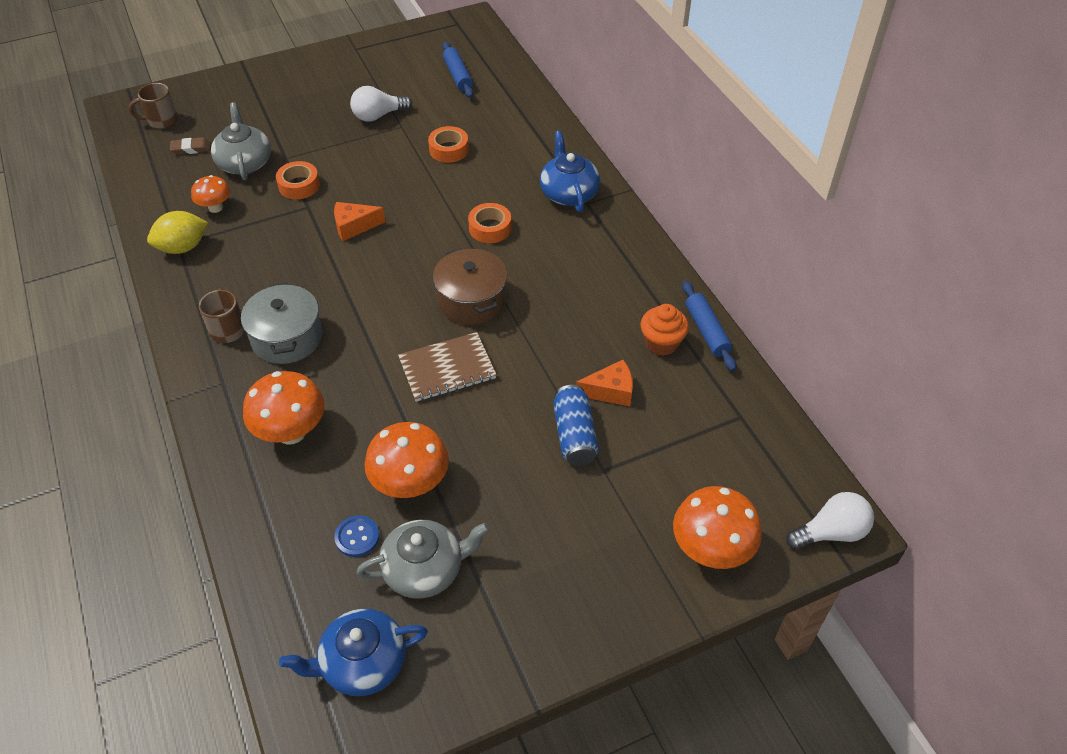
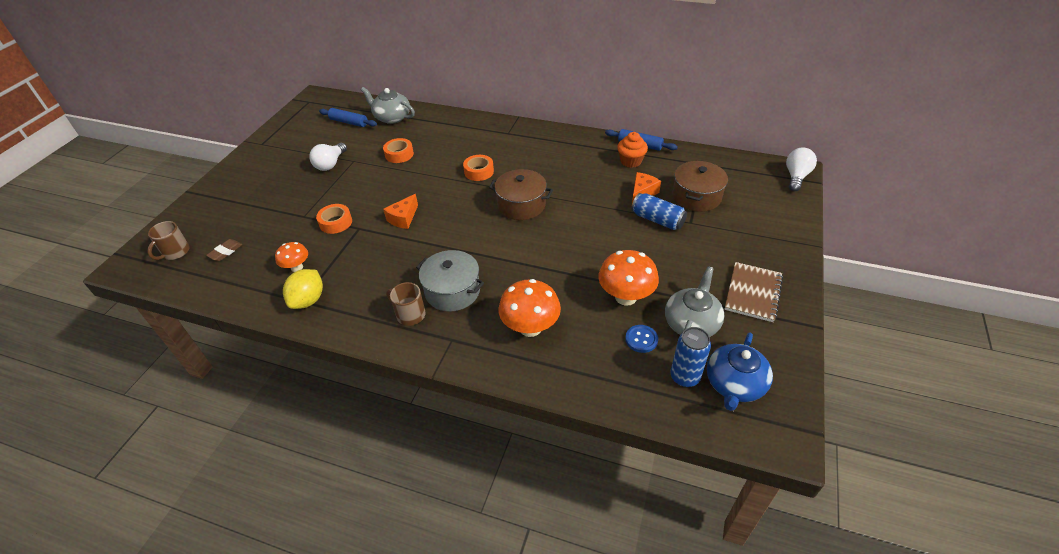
camera: 45 degrees left, 5 degrees down
grey teapot [211,102,271,180] -> grey teapot moved to [361,87,415,124]
brown notebook [398,332,497,402] -> brown notebook moved to [725,262,783,322]
blue teapot [540,131,600,212] -> none
orange mushroom [673,486,762,569] -> none
none -> blue can [670,327,711,387]
none -> brown pot [673,161,728,212]

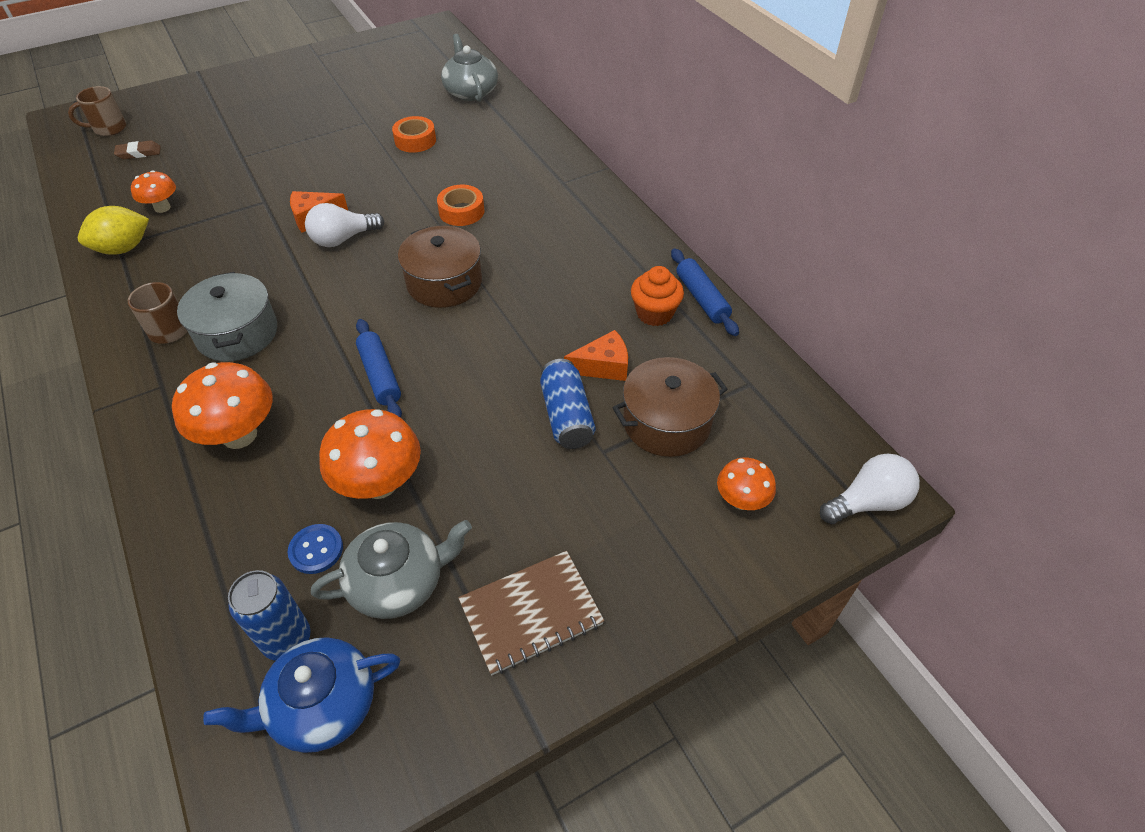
camera: 40 degrees right, 5 degrees up
white light bulb [309,143,347,171] -> white light bulb moved to [305,203,384,247]
orange tape [316,204,352,234] -> none
blue rolling pin [319,108,377,127] -> blue rolling pin moved to [356,319,402,418]
none -> orange mushroom [717,458,776,510]

